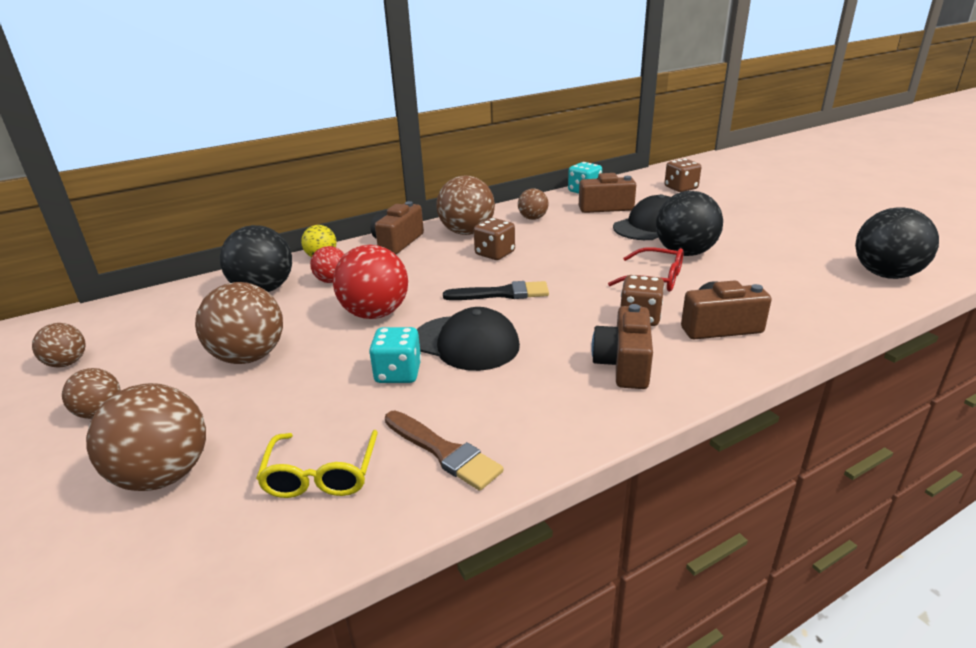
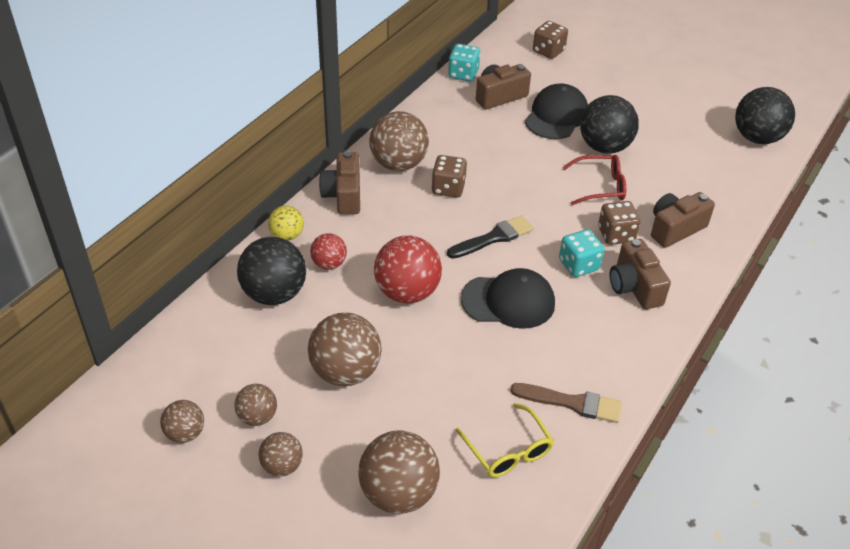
camera: 30 degrees left, 15 degrees up
turquoise dice [369,327,421,383] -> turquoise dice moved to [559,229,604,277]
brown ball [518,188,549,220] -> brown ball moved to [234,384,277,426]

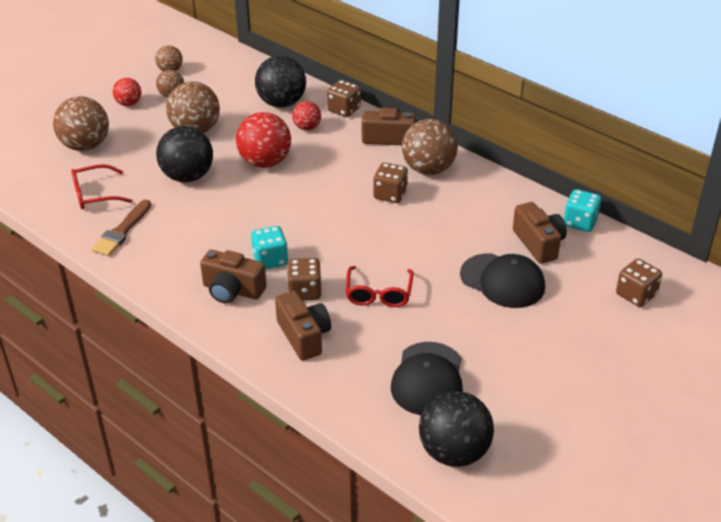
camera: 100 degrees right, 5 degrees down
brown ball [259,432,303,476] -> red ball [113,78,141,106]
yellow ball [268,206,304,241] -> brown dice [327,80,361,117]
black brush [447,215,534,259] -> none
yellow glasses [455,403,554,478] -> red glasses [71,164,133,209]
black cap [461,268,555,329] -> black cap moved to [391,342,463,415]
black ball [580,95,639,154] -> black ball moved to [156,126,213,182]
brown camera [610,239,671,309] -> brown camera turned 150 degrees counterclockwise [200,250,266,304]

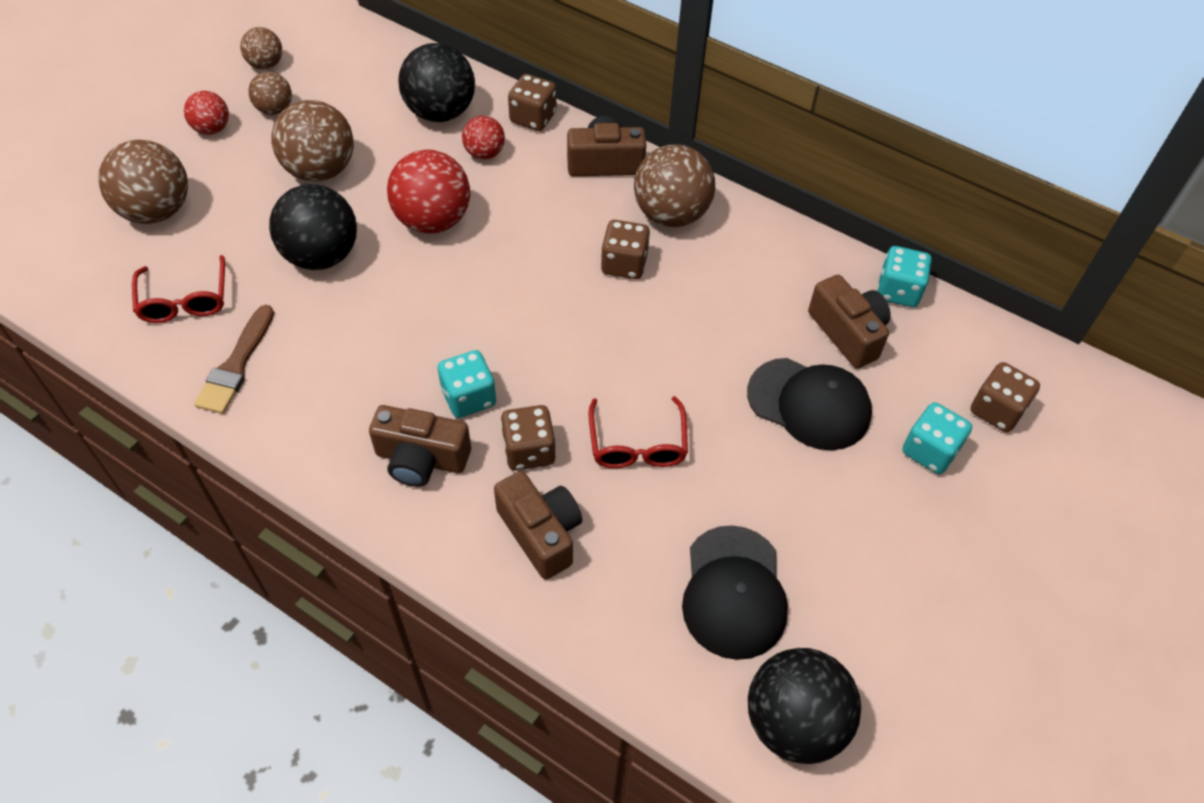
camera: 10 degrees left, 15 degrees up
red glasses [71,164,133,209] -> red glasses turned 75 degrees counterclockwise [132,255,225,323]
none -> turquoise dice [902,402,972,474]

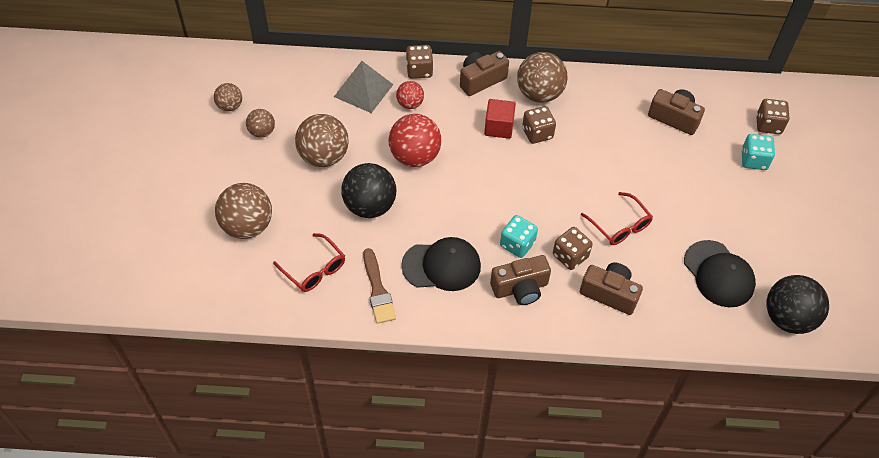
camera: 30 degrees left, 0 degrees up
red ball [184,91,229,134] -> none
black ball [398,43,475,122] -> grey pyramid [334,61,394,113]
black cap [747,358,872,451] -> black cap moved to [401,237,481,291]
turquoise dice [877,246,932,307] -> none
none -> red cube [484,99,516,139]

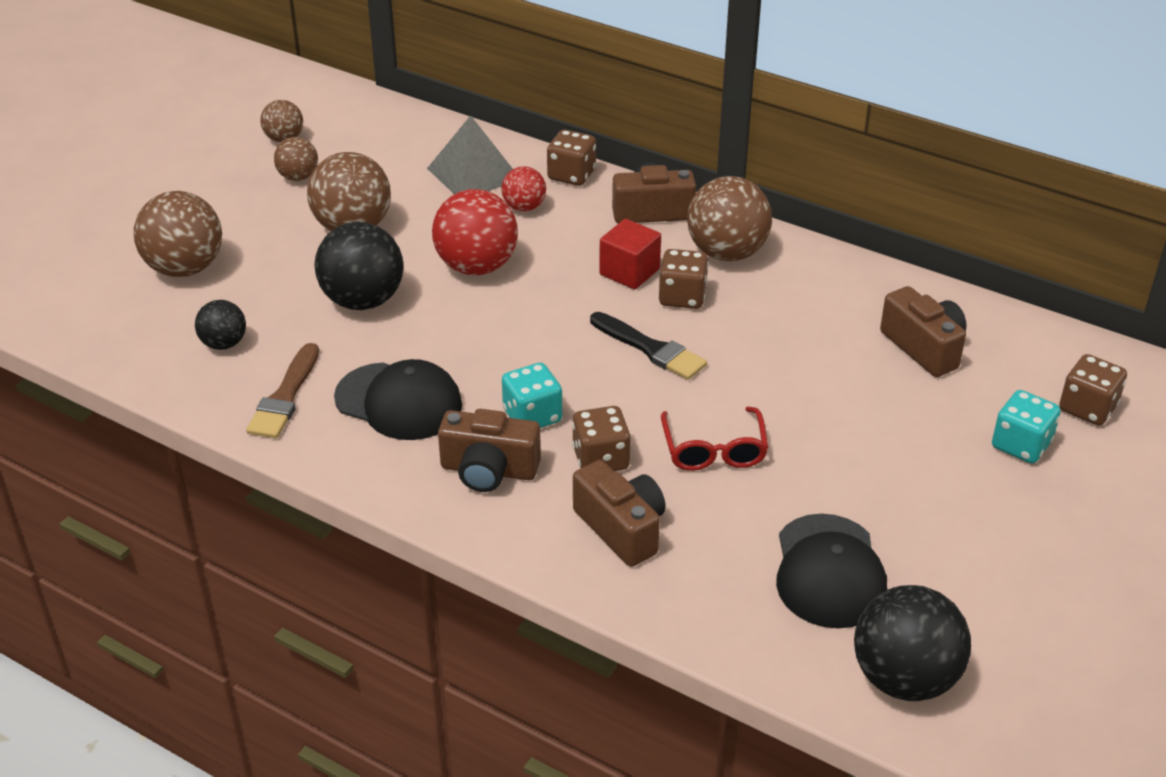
camera: 30 degrees right, 15 degrees down
red glasses [273,233,345,292] -> black ball [195,300,246,350]
none -> black brush [590,312,707,380]

